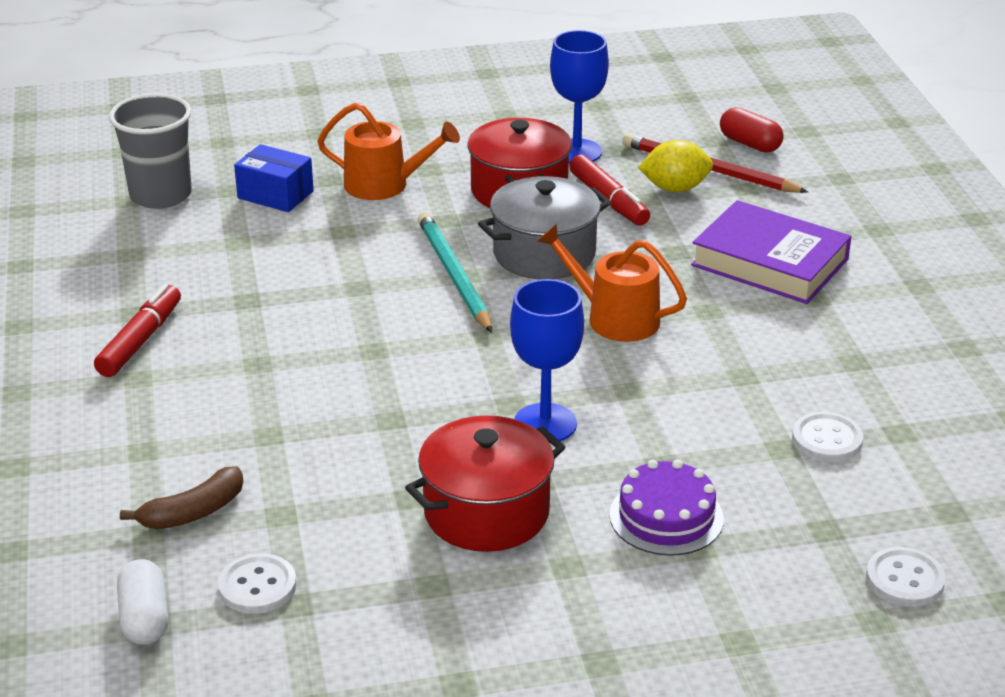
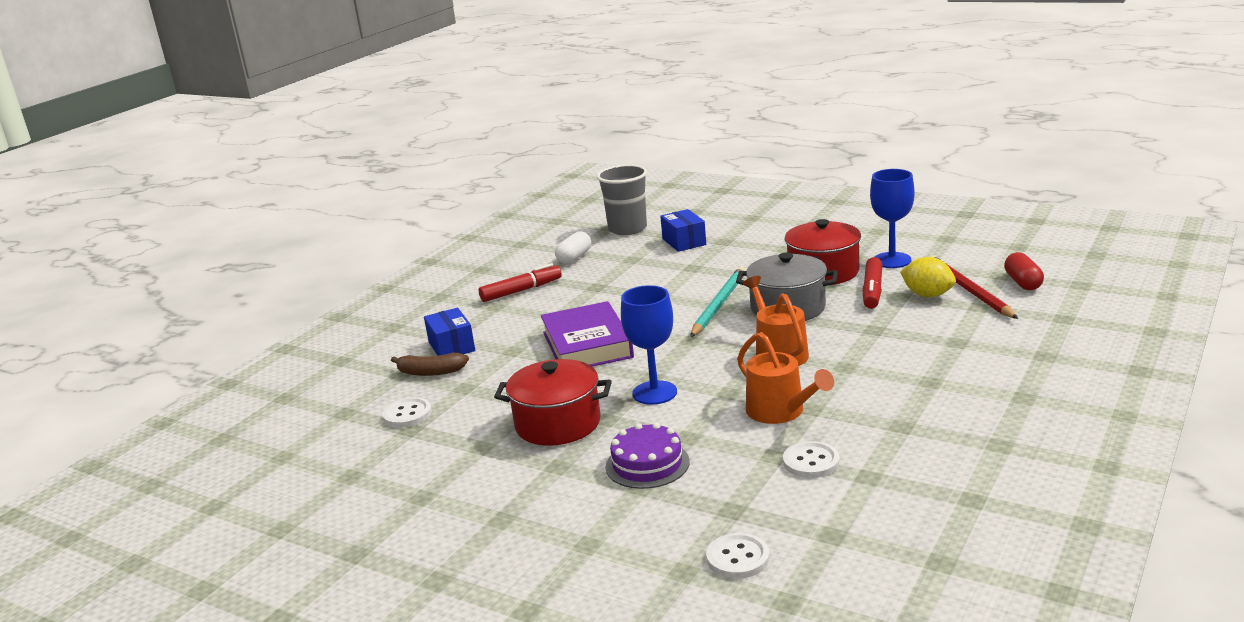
camera: 45 degrees right, 10 degrees down
white capsule [117,559,168,645] -> white capsule moved to [555,231,591,264]
orange watering can [317,103,460,200] -> orange watering can moved to [737,332,834,424]
purple book [691,200,852,304] -> purple book moved to [541,301,634,367]
none -> blue box [424,308,475,356]

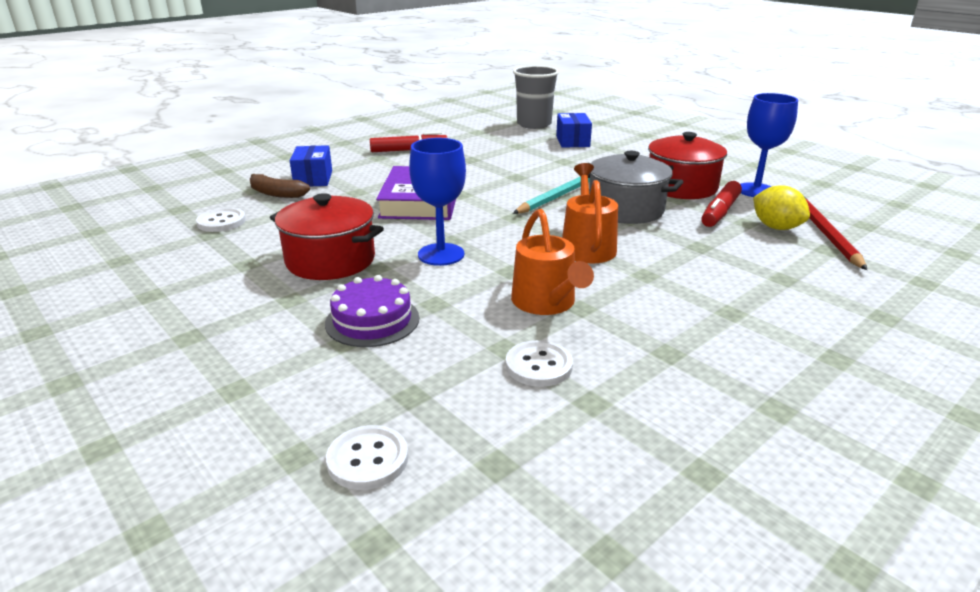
camera: 15 degrees right, 5 degrees up
white capsule [555,231,591,264] -> none
red capsule [1004,252,1044,290] -> none

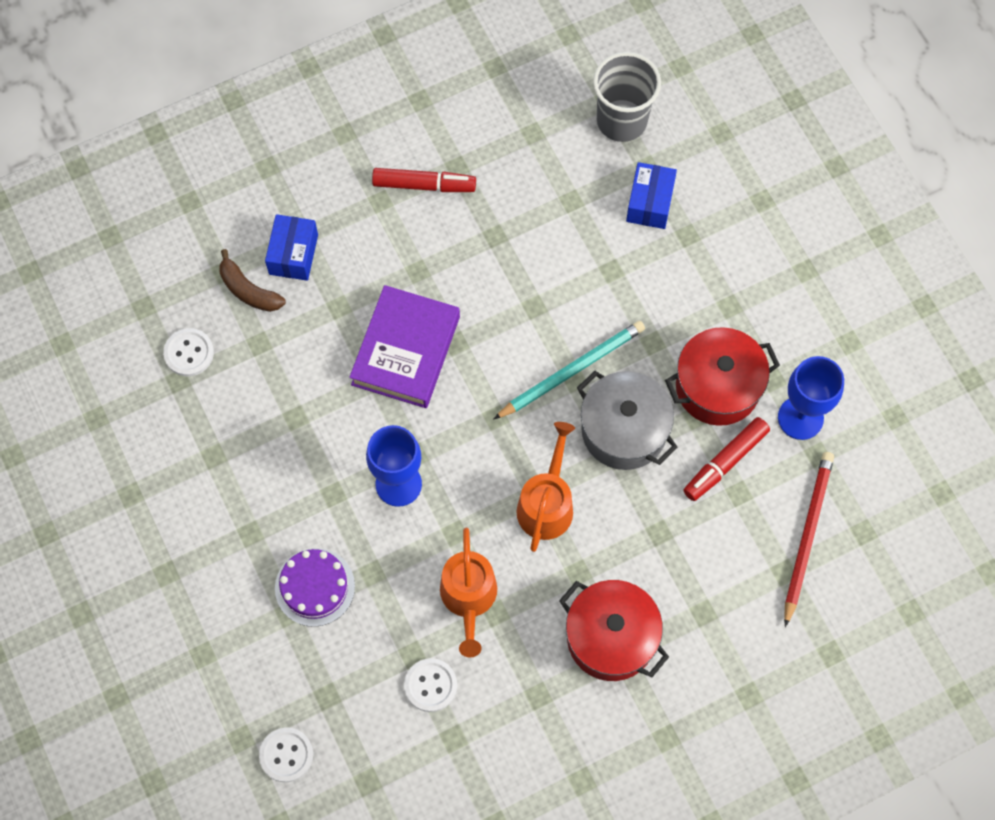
camera: 15 degrees right, 40 degrees up
red pot [270,193,384,280] -> red pot moved to [559,580,669,681]
yellow lemon [753,185,810,230] -> none

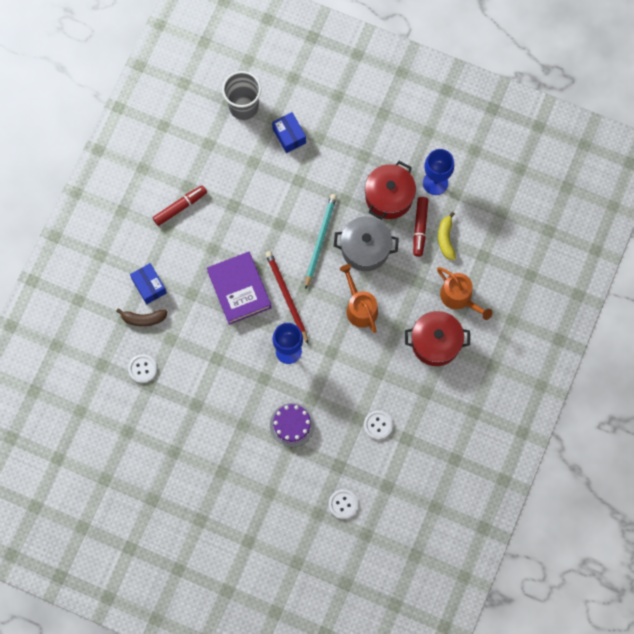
camera: 40 degrees left, 5 degrees up
orange watering can [440,528,497,658] -> orange watering can moved to [437,267,492,320]
red pencil [784,452,834,627] -> red pencil moved to [265,251,308,344]
none -> yellow banana [438,212,456,260]

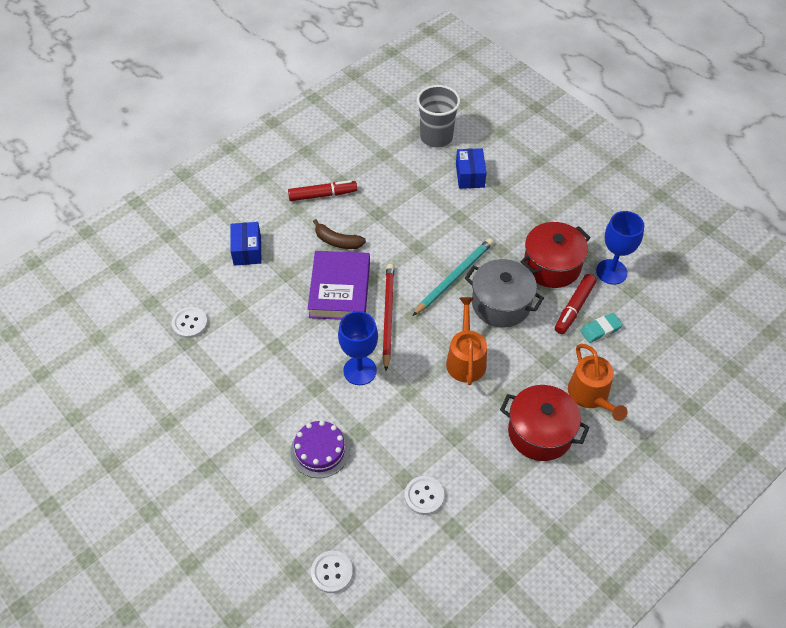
camera: 25 degrees right, 20 degrees down
brown banana [116,308,168,327] -> brown banana moved to [313,219,366,249]
yellow banana [438,212,456,260] -> turquoise eraser [580,313,623,343]

